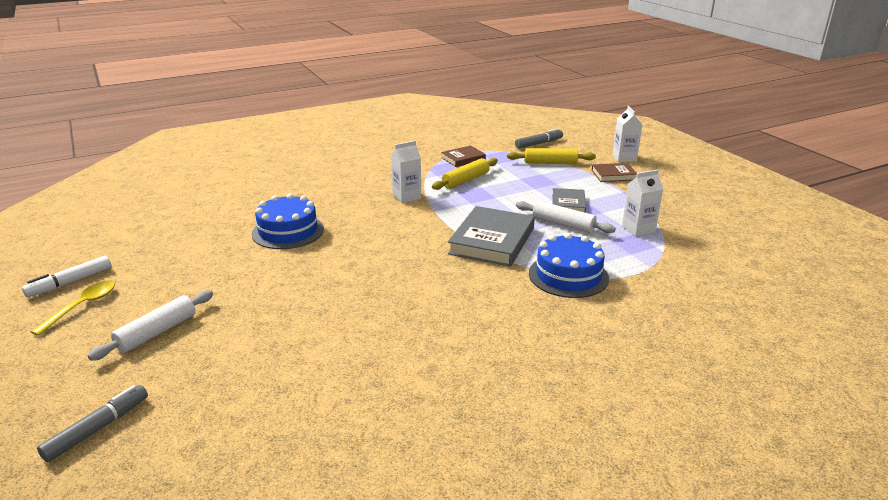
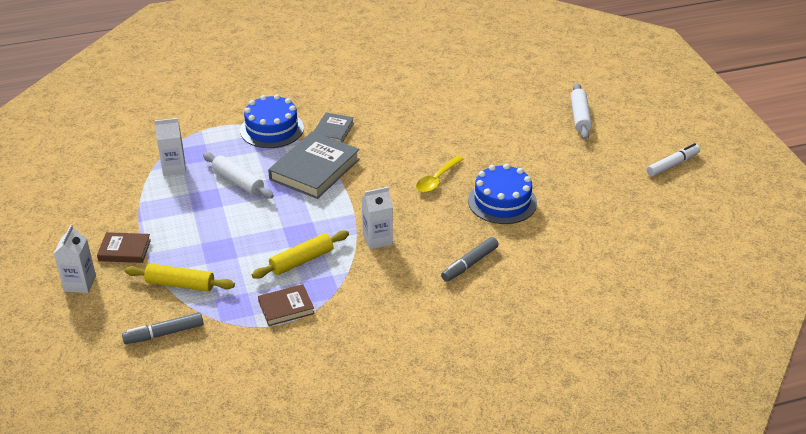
camera: 170 degrees left, 10 degrees up
yellow spoon [31,280,115,336] -> yellow spoon moved to [416,156,464,193]
grey marker [37,385,148,462] -> grey marker moved to [441,237,499,282]
white rolling pin [88,290,213,361] -> white rolling pin turned 45 degrees counterclockwise [570,83,592,140]
grey book [552,188,586,213] -> grey book moved to [313,112,354,143]

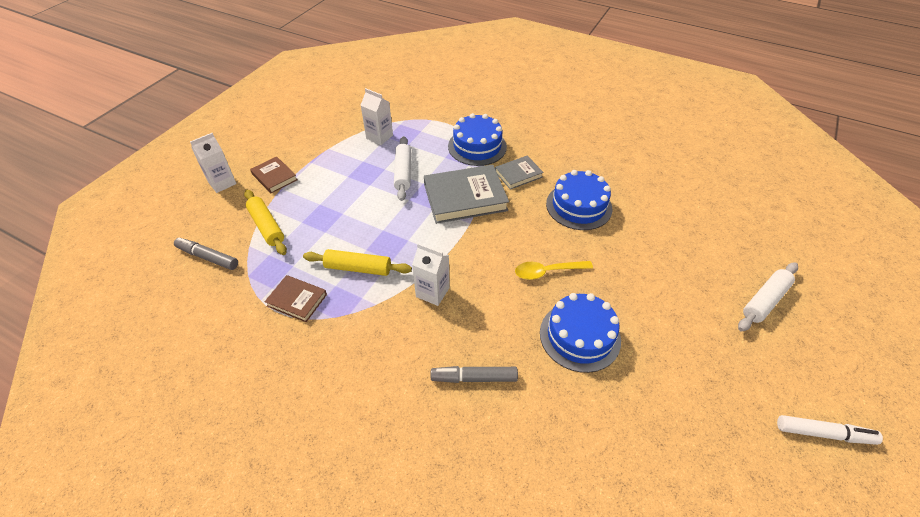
camera: 45 degrees right, 10 degrees up
none -> blue cake [546,170,612,230]

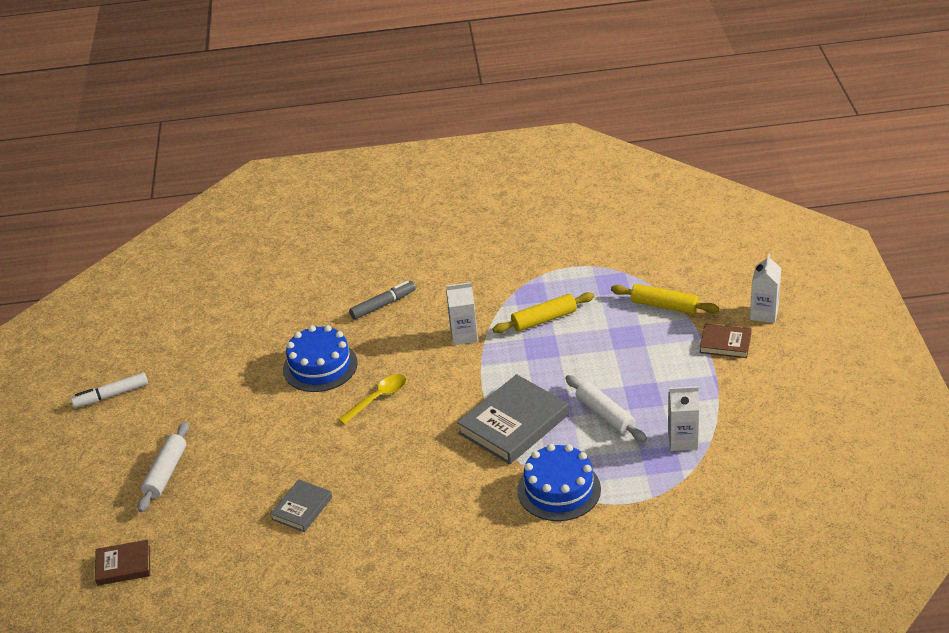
camera: 150 degrees right, 10 degrees down
grey marker [174,238,238,270] -> none
brown book [264,275,327,322] -> brown book moved to [95,540,150,586]
grey book [495,156,544,190] -> grey book moved to [270,479,332,532]
blue cake [546,170,612,230] -> none

